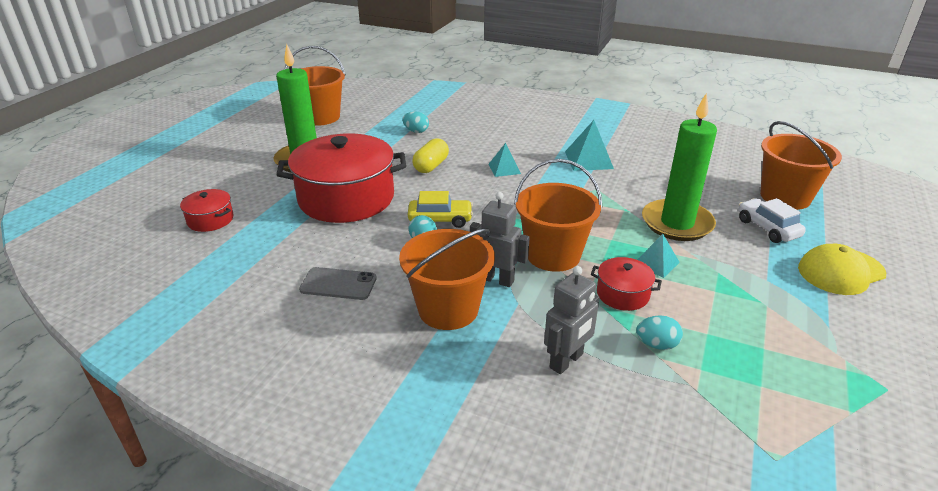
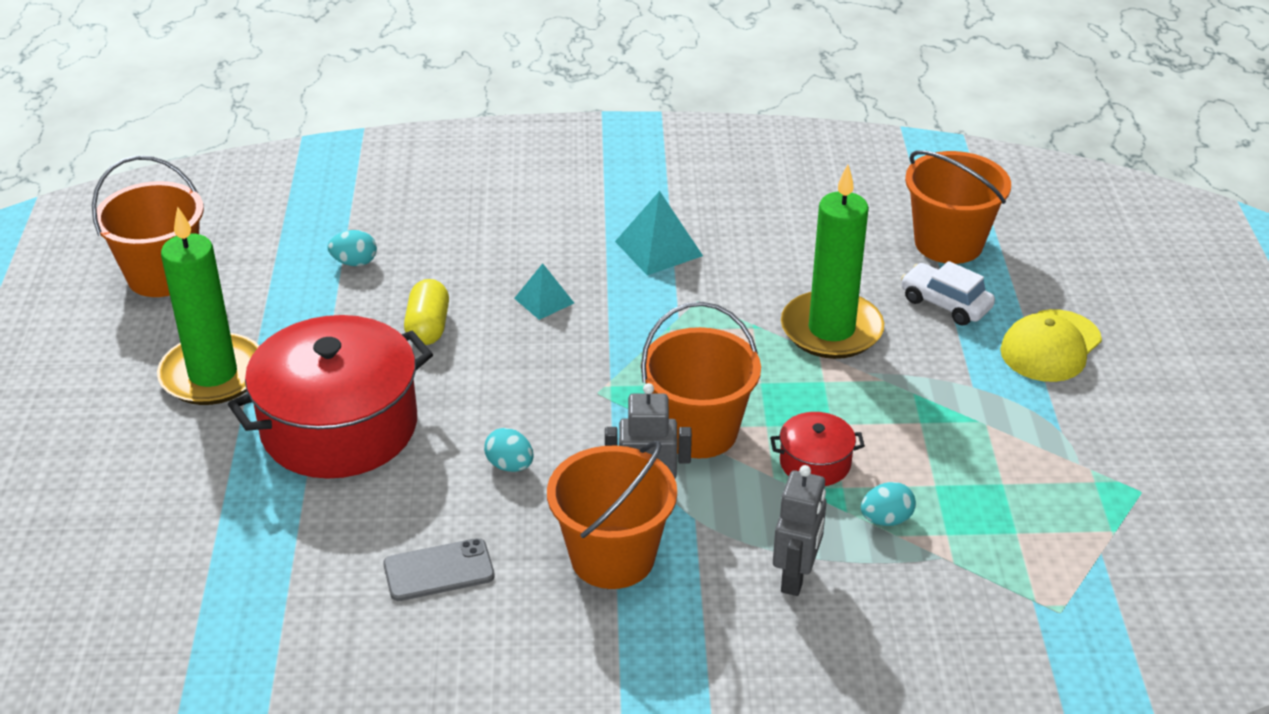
camera: 25 degrees left, 5 degrees up
red pot [180,189,233,232] -> none
yellow car [408,191,473,228] -> none
turquoise pyramid [638,234,680,278] -> none

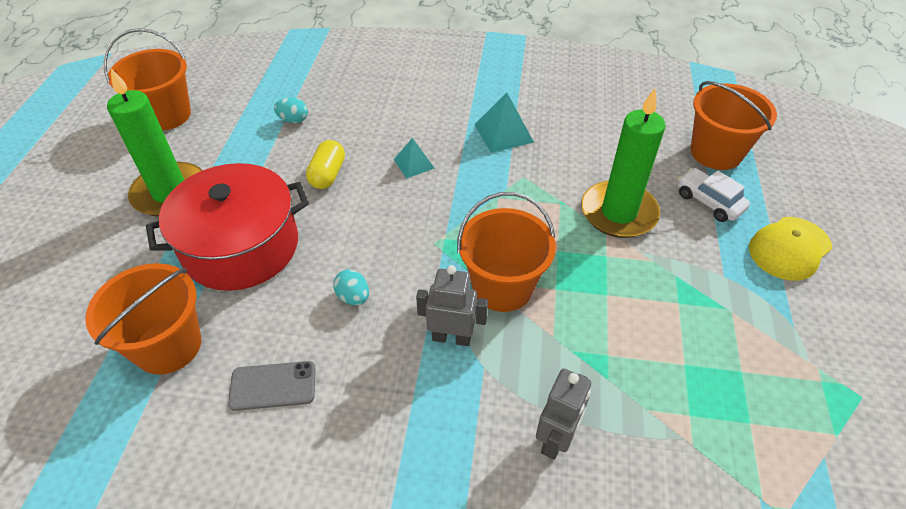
camera: 10 degrees right, 10 degrees up
orange bucket [547,441,677,589] -> orange bucket moved to [85,263,201,375]
red pot [770,412,865,486] -> none
turquoise egg [861,482,916,526] -> none

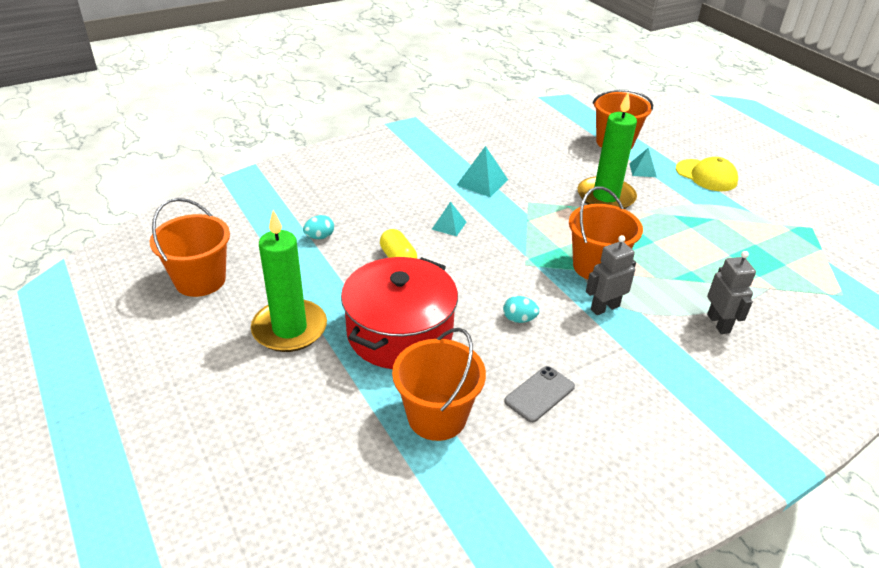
camera: 40 degrees left, 10 degrees down
white car [678,168,750,222] -> turquoise pyramid [629,148,657,177]
yellow cap [749,217,832,281] -> yellow cap turned 60 degrees counterclockwise [676,157,738,191]

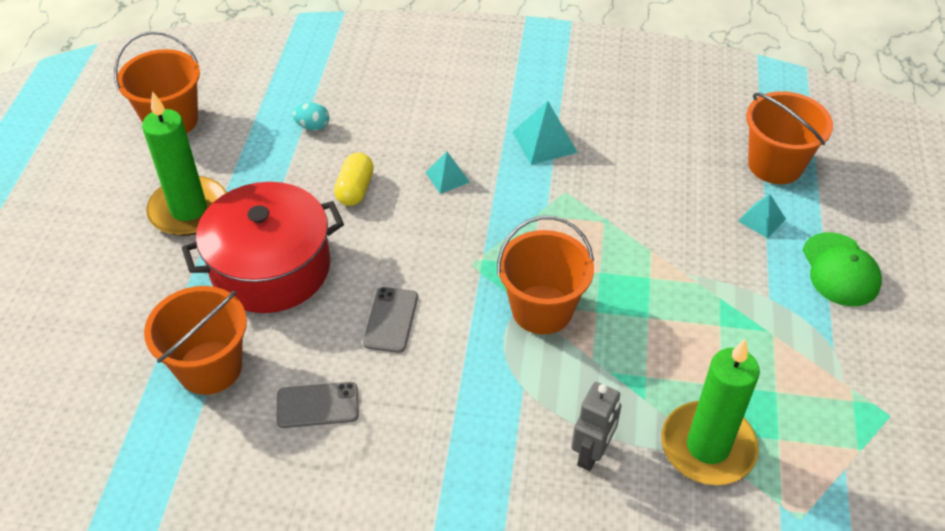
camera: 40 degrees right, 10 degrees up
turquoise egg [503,296,539,323] -> grey phone [363,287,418,353]
green candle [578,93,637,209] -> green candle moved to [661,338,760,485]
grey robot [586,235,636,315] -> none
yellow cap [676,157,738,191] -> green cap [802,232,882,306]

